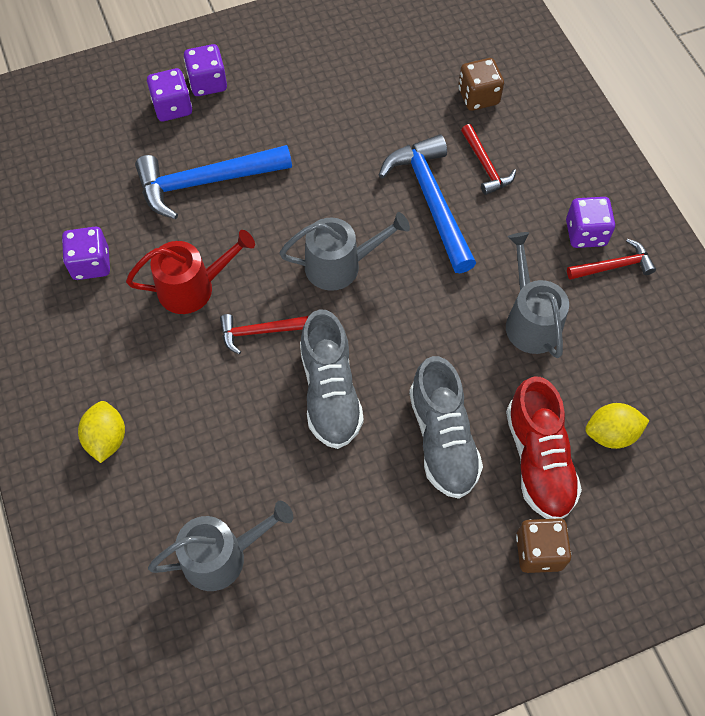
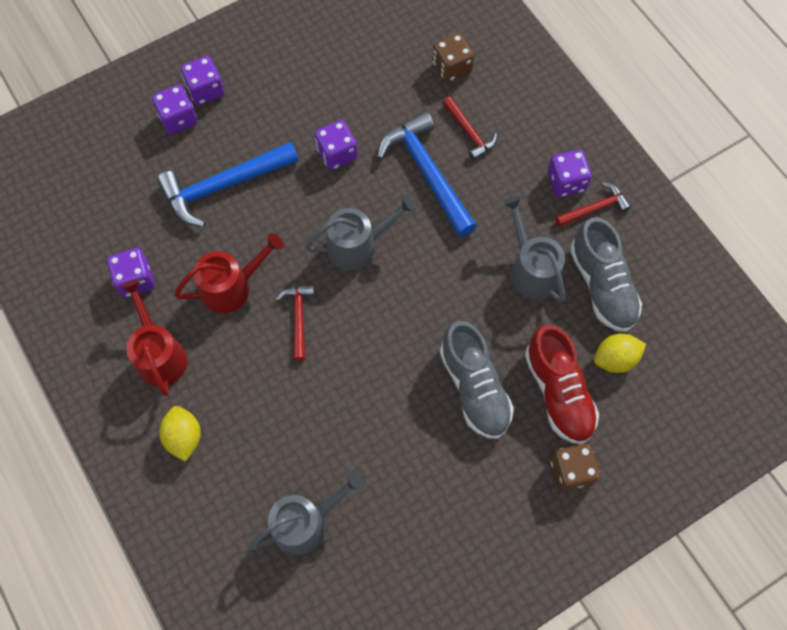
camera: 10 degrees left, 5 degrees up
red hammer [220,314,308,354] -> red hammer turned 105 degrees clockwise [276,284,314,361]
grey shoe [300,309,364,449] -> grey shoe moved to [570,217,642,332]
none -> red watering can [121,279,187,396]
none -> purple dice [314,120,358,170]

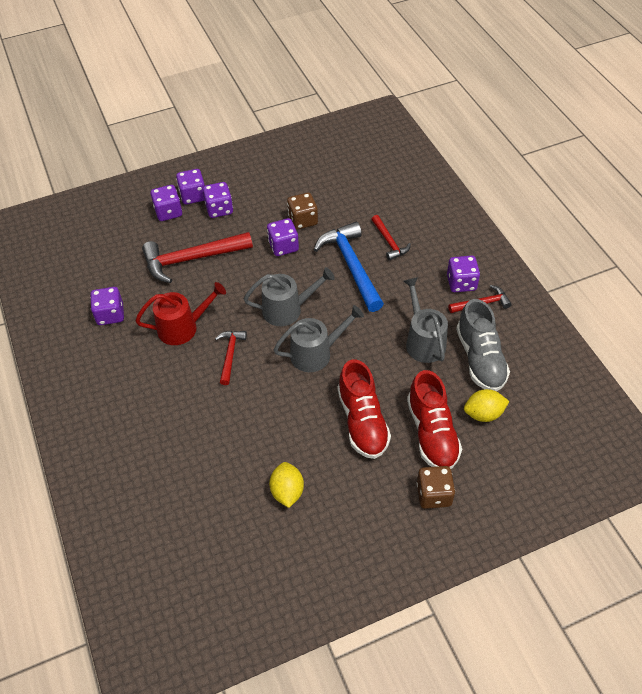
camera: 10 degrees right, 15 degrees down
red watering can [121,279,187,396] -> none
blue hammer [157,142,299,227] -> red hammer [142,232,253,283]
yellow lemon [159,406,201,462] -> yellow lemon moved to [269,462,304,508]
grey watering can [248,472,365,555] -> grey watering can moved to [273,305,364,372]
brown dice [432,33,474,82] -> brown dice moved to [287,193,318,230]
grey shoe [440,321,514,439] -> red shoe [338,359,391,459]
none -> purple dice [203,182,233,218]

